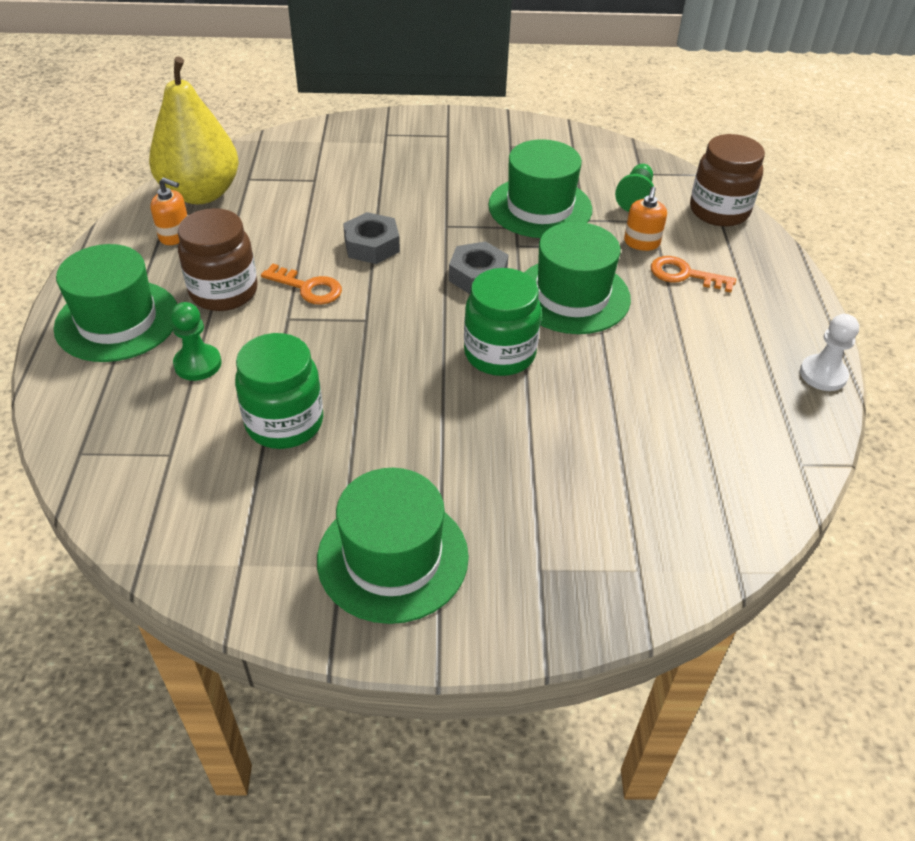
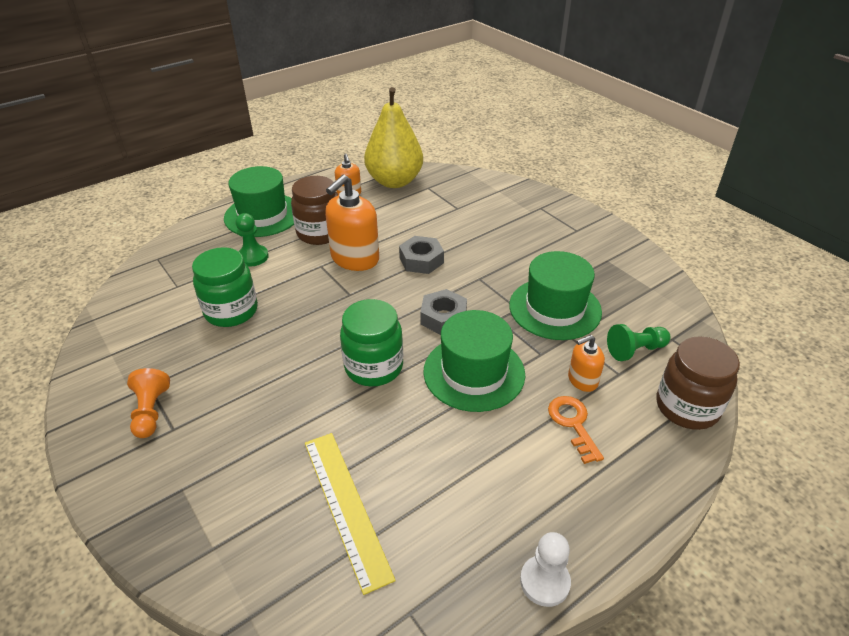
camera: 55 degrees right, 5 degrees down
orange key [261,264,342,305] -> orange soap dispenser [325,175,379,271]
green hat [317,468,469,624] -> orange pawn [127,368,170,438]
none -> yellow ruler [305,433,396,595]

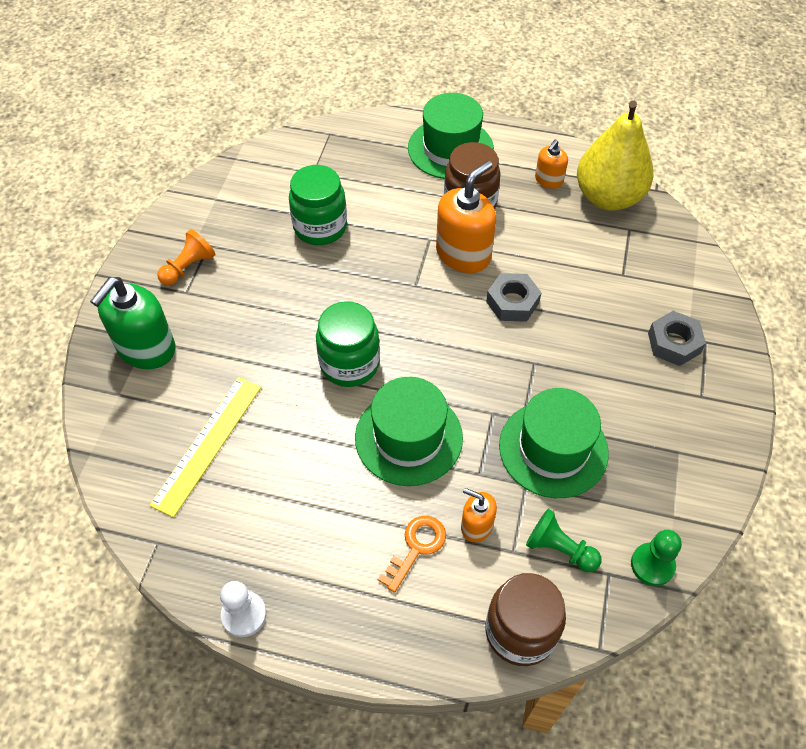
camera: 50 degrees right, 15 degrees up
green pawn [235,213,269,267] -> green pawn moved to [631,530,682,586]
orange soap dispenser [325,175,379,271] -> orange soap dispenser turned 135 degrees clockwise [436,161,496,273]
grey nut [420,289,467,335] -> grey nut moved to [648,311,706,366]
none -> green soap dispenser [90,277,175,369]

